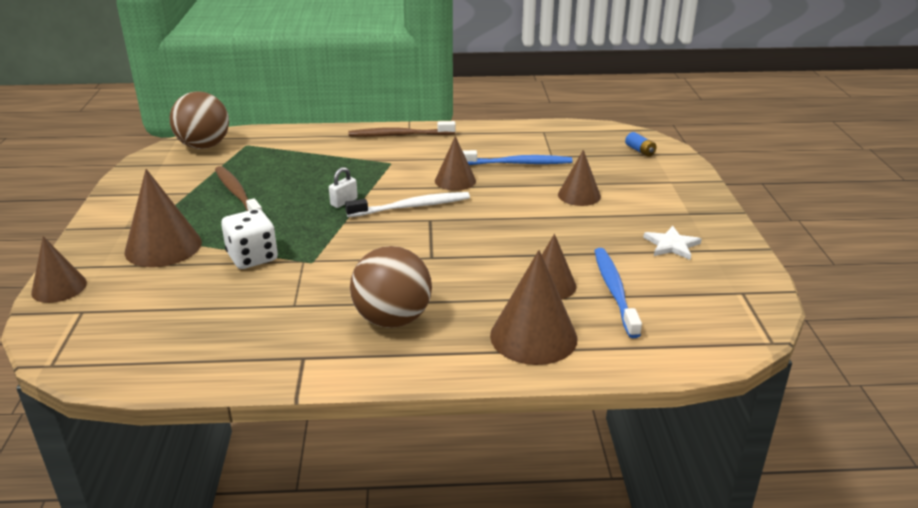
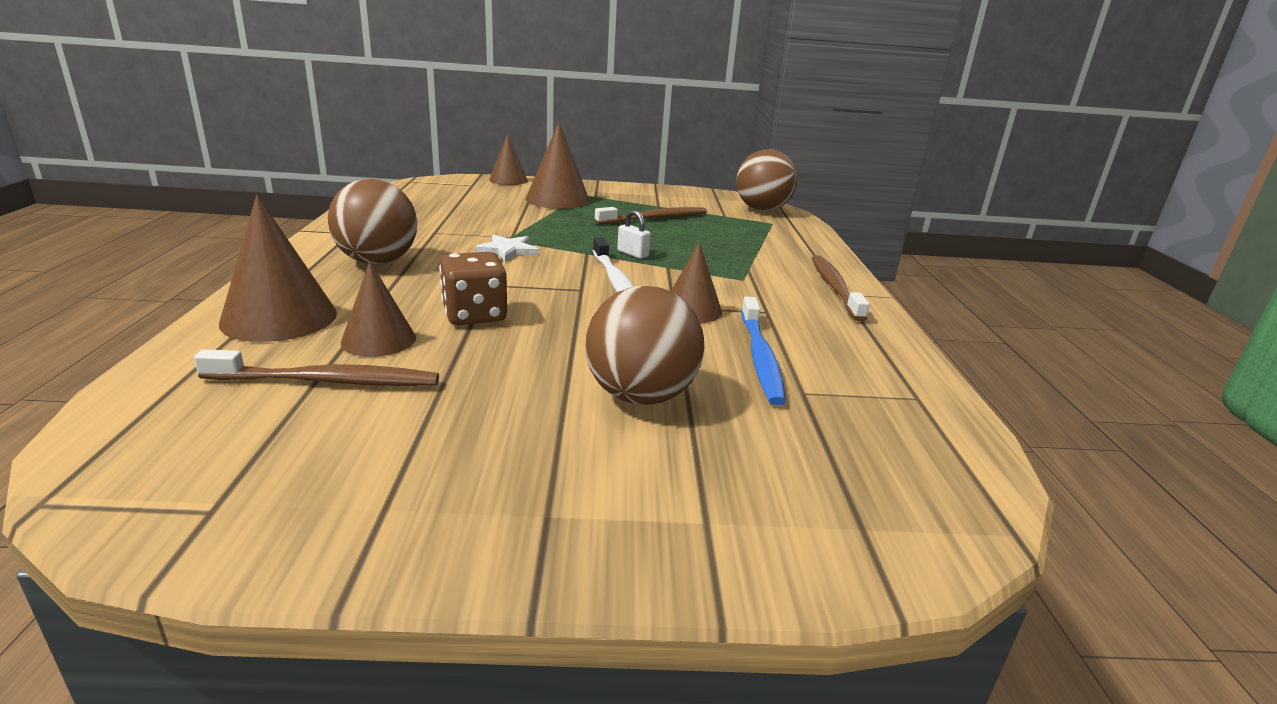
camera: 90 degrees right, 5 degrees down
white dice [221,209,278,269] -> none
brown cone [558,150,601,206] -> brown ball [585,286,704,405]
blue toothbrush [594,248,642,338] -> brown toothbrush [194,349,439,386]
blue battery [625,132,657,157] -> none
white star [643,226,702,260] -> white star moved to [475,235,539,261]
none -> brown dice [439,252,507,325]

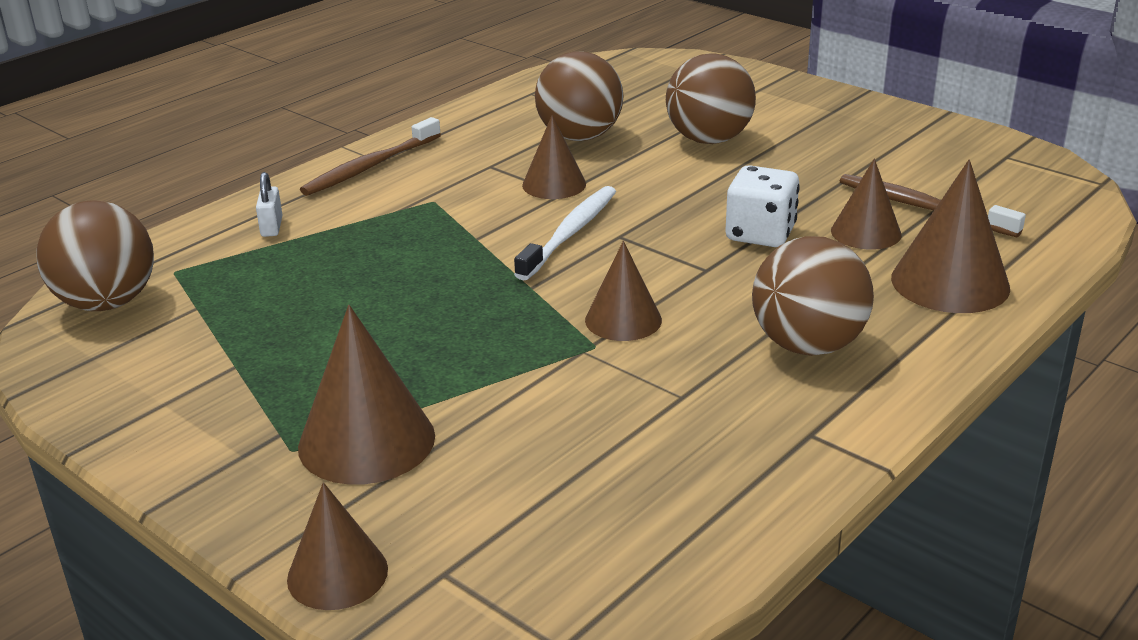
camera: 135 degrees left, 5 degrees up
brown dice [439,252,507,325] -> white dice [726,165,800,247]
white star [475,235,539,261] -> brown cone [585,241,662,341]
brown toothbrush [595,207,707,225] -> none
white padlock [617,210,651,259] -> white padlock moved to [256,172,283,237]
blue toothbrush [741,296,786,406] -> brown ball [535,51,623,141]

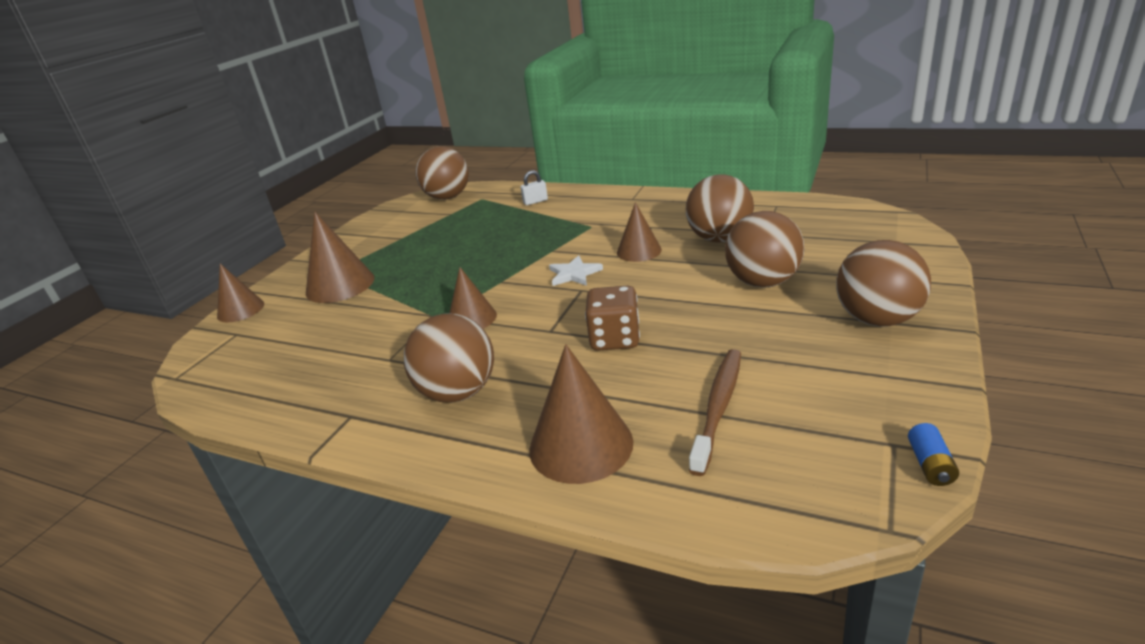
camera: 75 degrees right, 0 degrees up
brown toothbrush [300,117,441,196] -> none
white toothbrush [514,186,616,280] -> white star [549,255,603,286]
white dice [726,165,800,247] -> brown dice [585,286,640,351]
brown cone [831,159,901,250] -> none
none -> brown ball [836,240,931,327]
none -> blue battery [908,423,959,486]

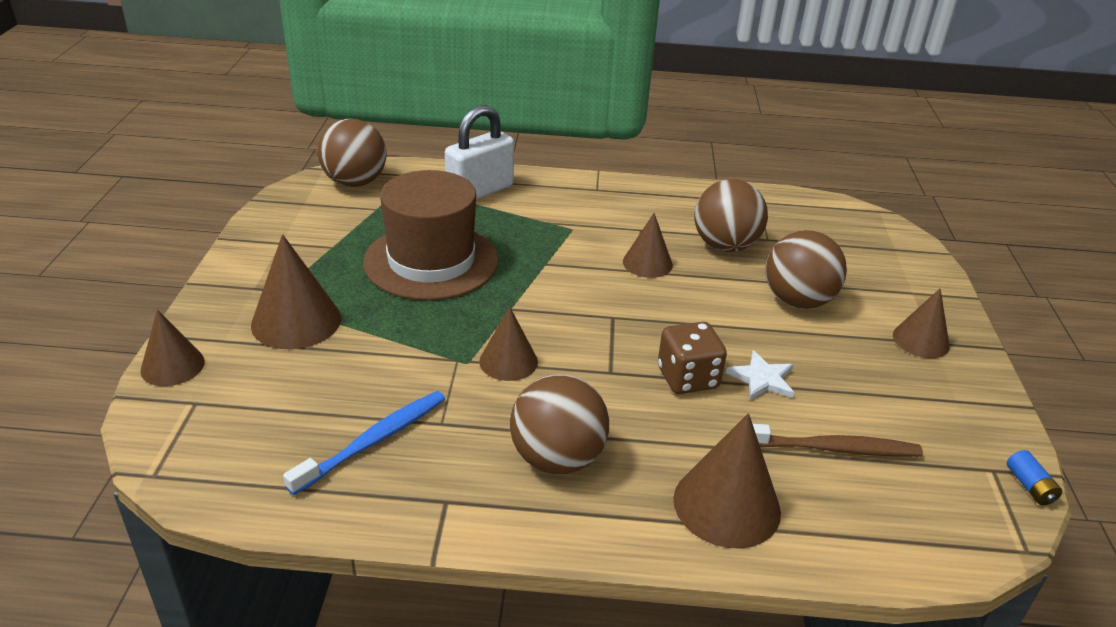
camera: 25 degrees left, 5 degrees up
white padlock [520,170,548,205] -> white padlock [445,105,514,200], size x2.31
white star [549,255,603,286] -> white star moved to [726,350,794,400]
brown toothbrush [689,349,741,476] -> brown toothbrush turned 90 degrees clockwise [753,424,923,457]
brown ball [836,240,931,327] -> brown cone [893,288,950,358]
none -> blue toothbrush [283,391,445,495]
none -> brown hat [363,170,499,301]

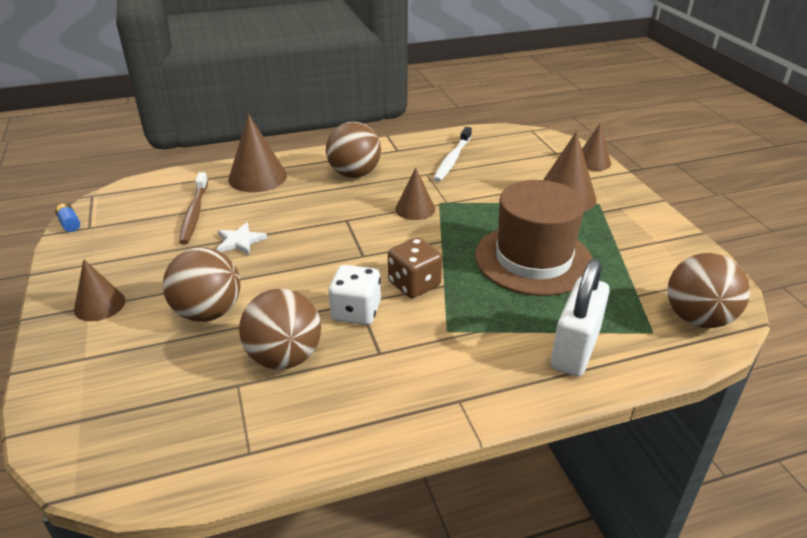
camera: 160 degrees right, 0 degrees up
blue toothbrush [283,391,445,495] -> white toothbrush [433,127,472,182]
brown cone [623,213,673,278] -> white dice [328,265,381,325]
brown dice [658,322,727,394] -> brown dice moved to [388,238,442,298]
brown toothbrush [753,424,923,457] -> brown toothbrush turned 75 degrees counterclockwise [179,172,208,244]

